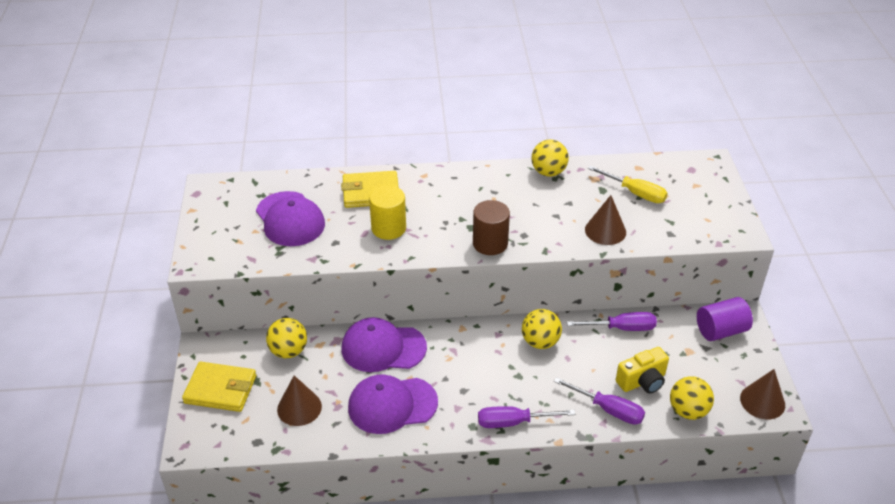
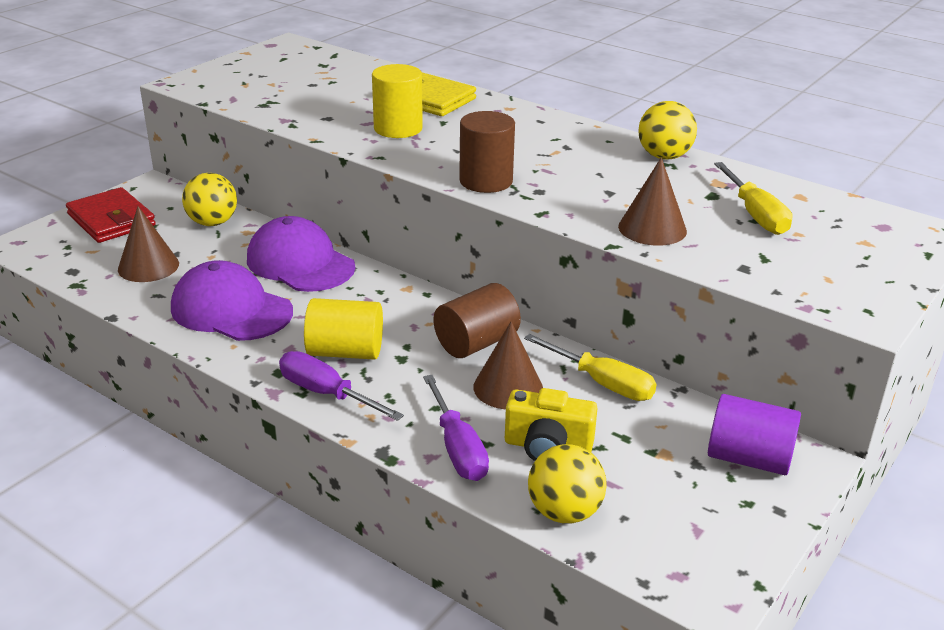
camera: 40 degrees right, 10 degrees down
yellow wallet [182,362,256,412] -> red wallet [66,187,156,243]
purple cap [256,191,325,246] -> none
yellow ball [522,309,562,349] -> brown cylinder [434,283,521,358]
purple screwdriver [567,312,657,331] -> yellow screwdriver [524,334,656,401]
brown cone [740,369,785,419] -> brown cone moved to [473,321,543,409]
none -> yellow cylinder [304,298,383,360]

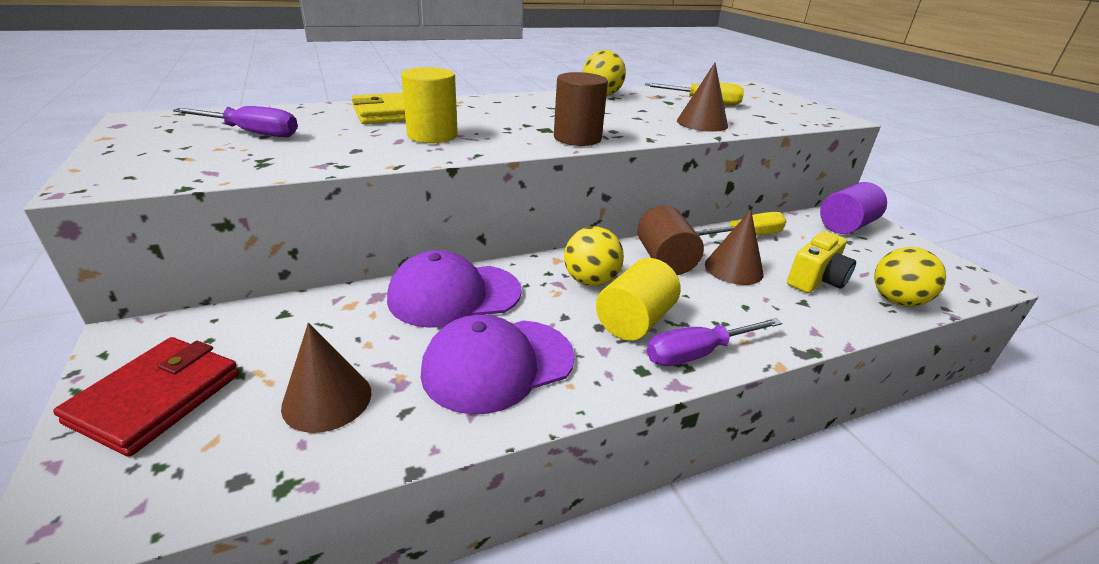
camera: 60 degrees left, 0 degrees up
red wallet [66,187,156,243] -> red wallet turned 60 degrees counterclockwise [53,337,239,457]
yellow ball [182,173,237,226] -> yellow ball moved to [564,227,624,286]
purple screwdriver [423,375,489,481] -> purple screwdriver moved to [173,106,298,137]

